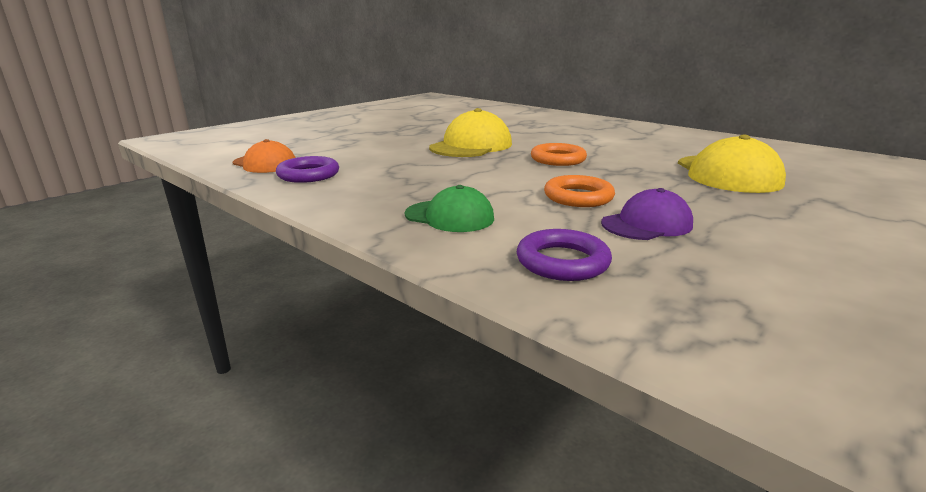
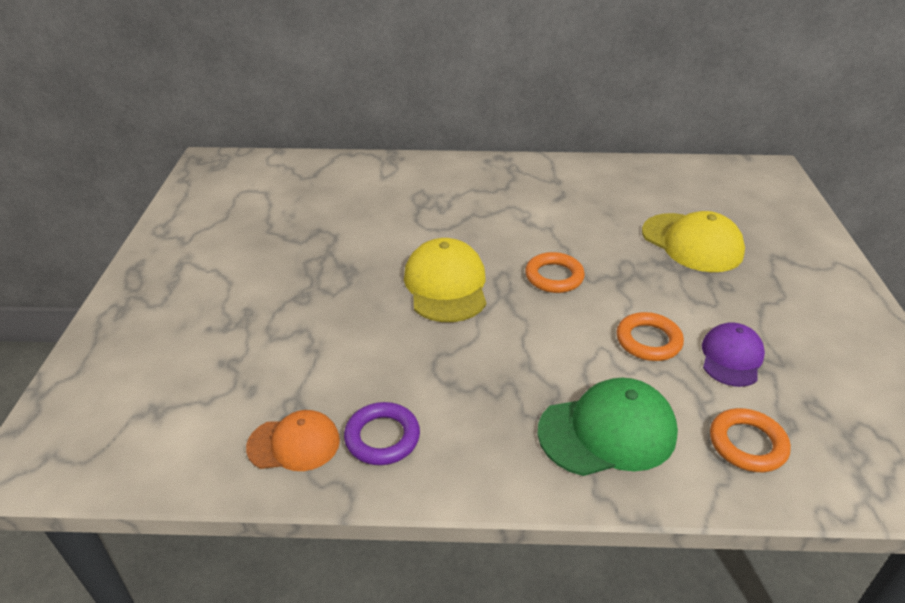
camera: 40 degrees left, 15 degrees up
green cap [405,185,494,232] -> green cap [538,378,678,476], size x1.56
purple ring [517,229,612,281] -> orange ring [710,408,791,472]

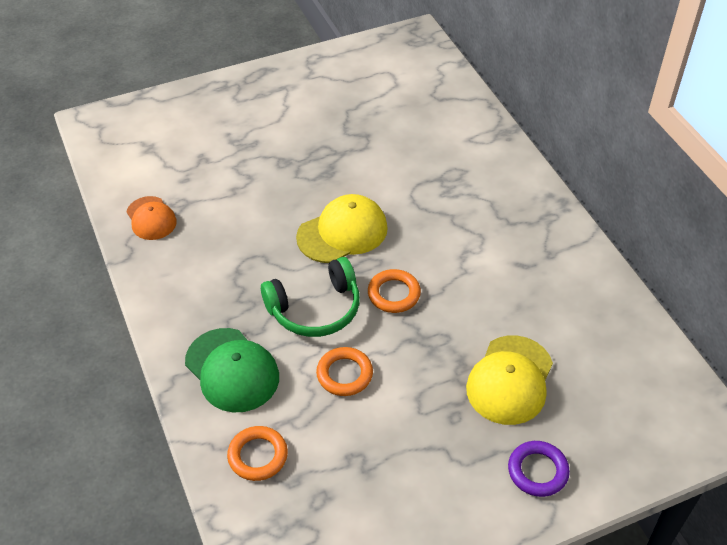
camera: 65 degrees right, 10 degrees up
purple ring [344,402,420,465] -> purple ring moved to [508,441,570,497]
purple cap [702,323,765,387] -> none
none -> green headphones [261,257,360,337]

